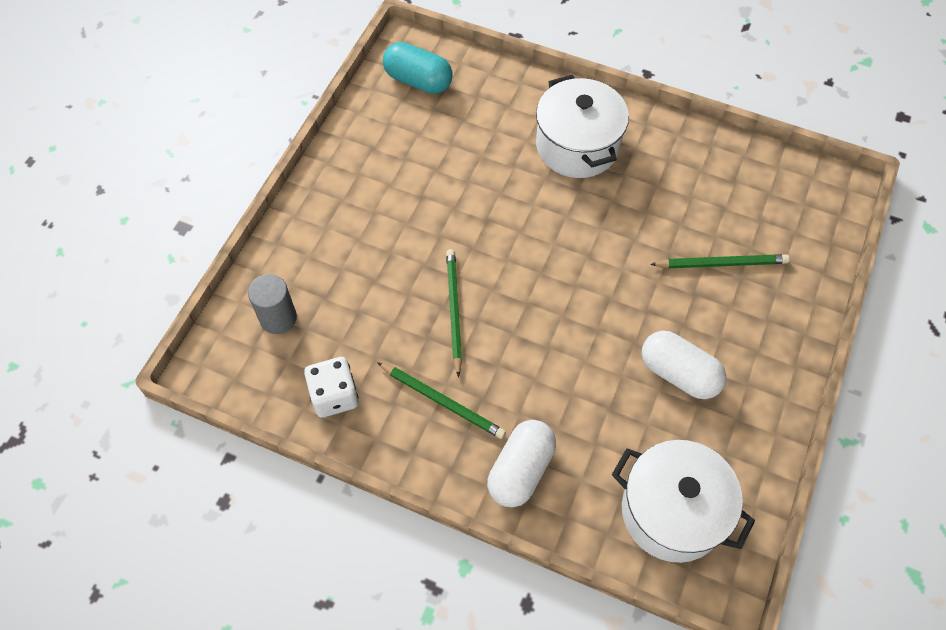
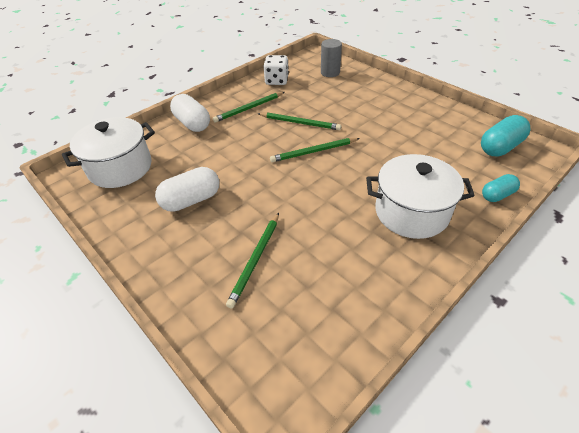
camera: 115 degrees right, 15 degrees down
none -> green pencil [270,138,360,162]
none -> turquoise capsule [482,174,520,202]

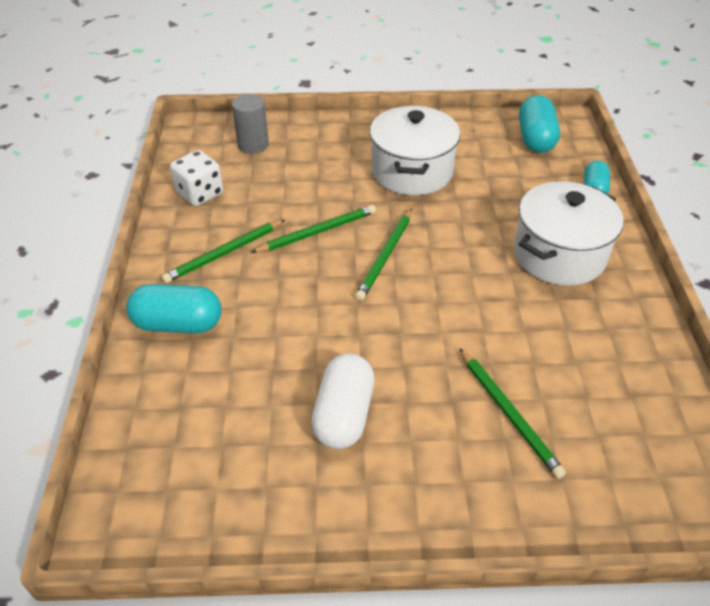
camera: 50 degrees left, 0 degrees up
white pot [62,117,155,188] -> white pot moved to [370,106,460,195]
white capsule [170,94,210,132] -> turquoise capsule [126,284,222,333]
green pencil [213,92,284,123] -> green pencil turned 45 degrees clockwise [162,220,285,283]

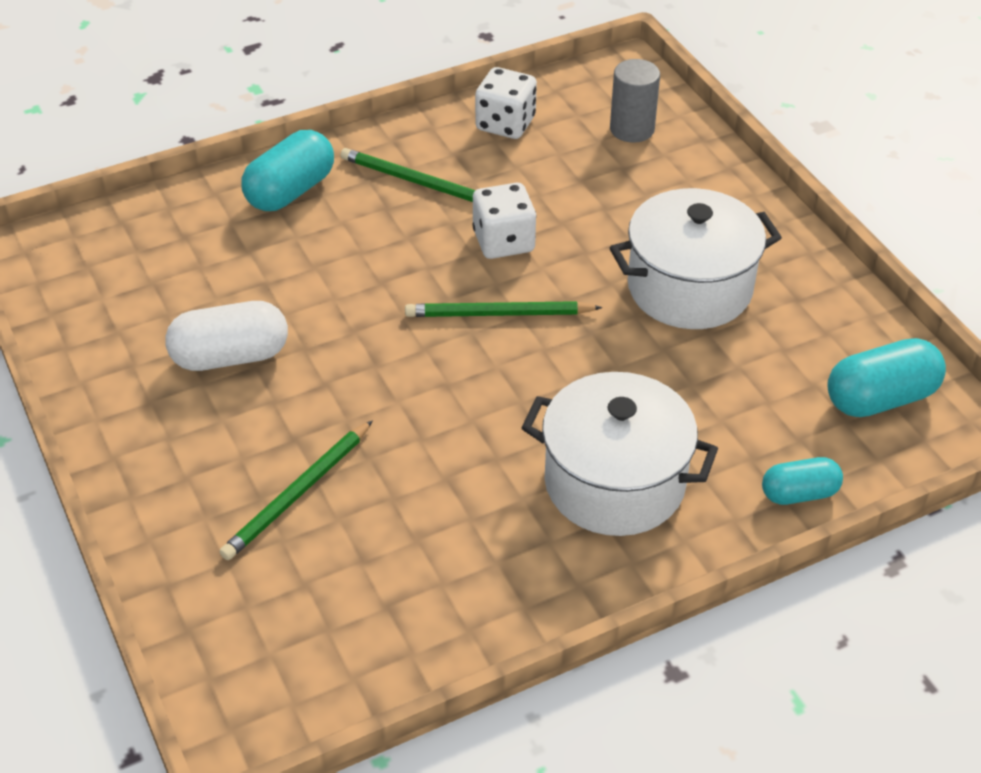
camera: 65 degrees right, 0 degrees up
turquoise capsule [126,284,222,333] -> turquoise capsule turned 60 degrees clockwise [241,130,334,211]
green pencil [251,205,376,253] -> white dice [472,183,537,259]

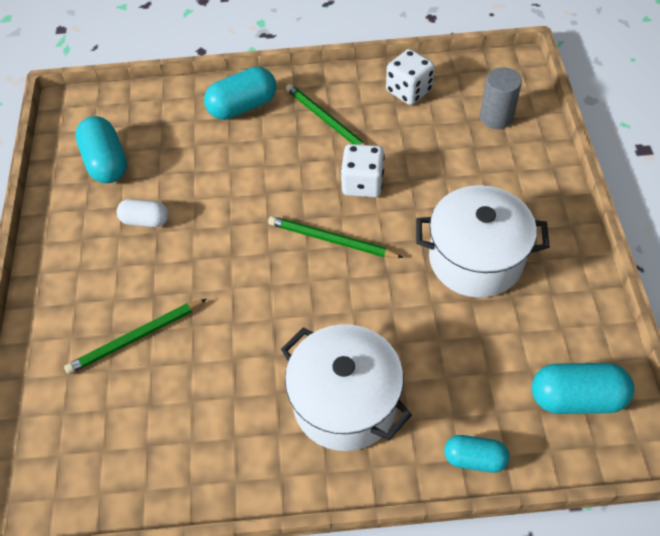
camera: 25 degrees right, 10 degrees up
white capsule [165,301,288,371] -> white capsule [117,199,169,227], size x0.63
none -> turquoise capsule [75,116,127,183]

